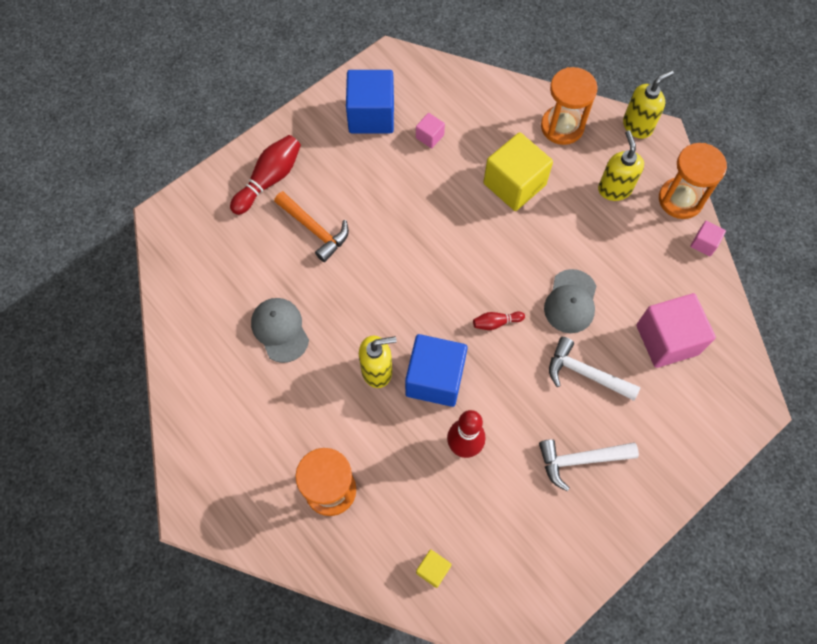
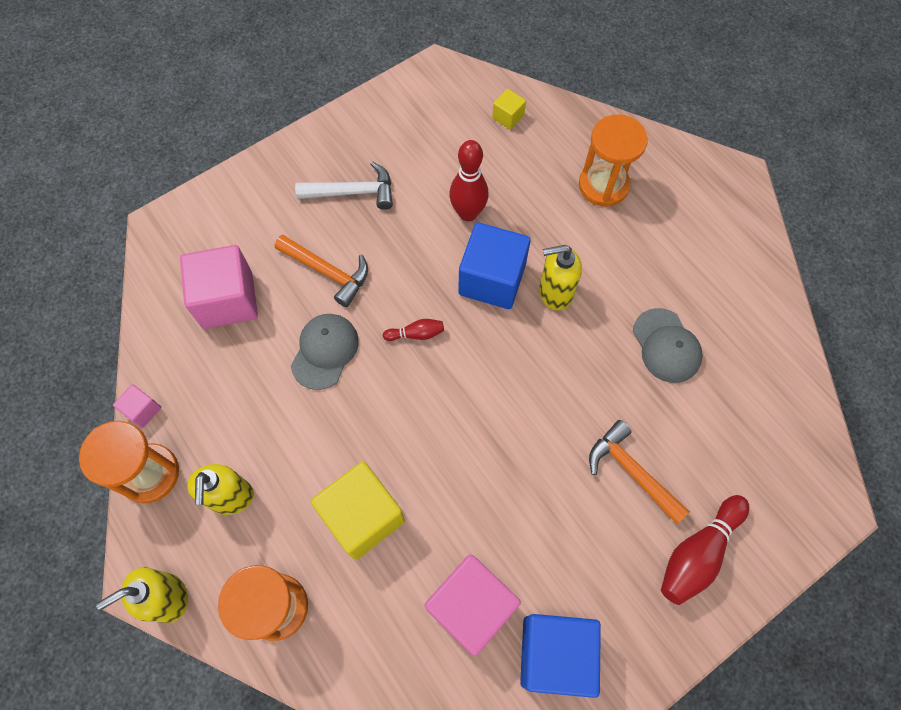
camera: 175 degrees left, 0 degrees up
pink cube [416,113,445,148] -> pink cube [424,554,521,656], size x2.14
white hammer [549,337,640,401] -> orange hammer [275,234,368,307]

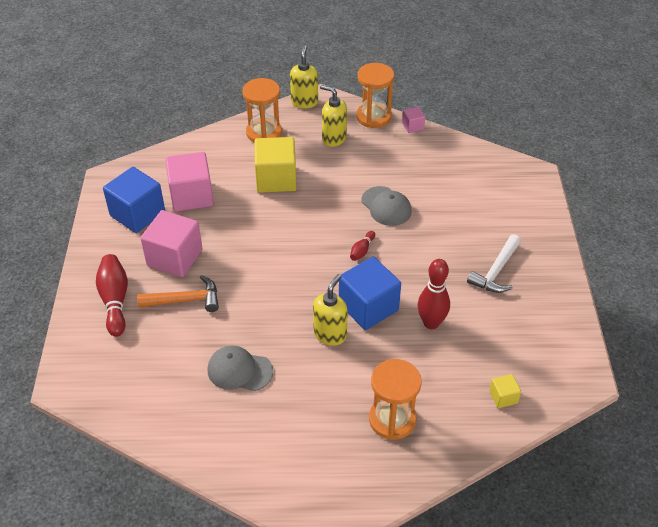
camera: 125 degrees right, 20 degrees down
pink cube [180,245,258,329] -> pink cube moved to [140,210,203,277]
orange hammer [275,234,368,307] -> none

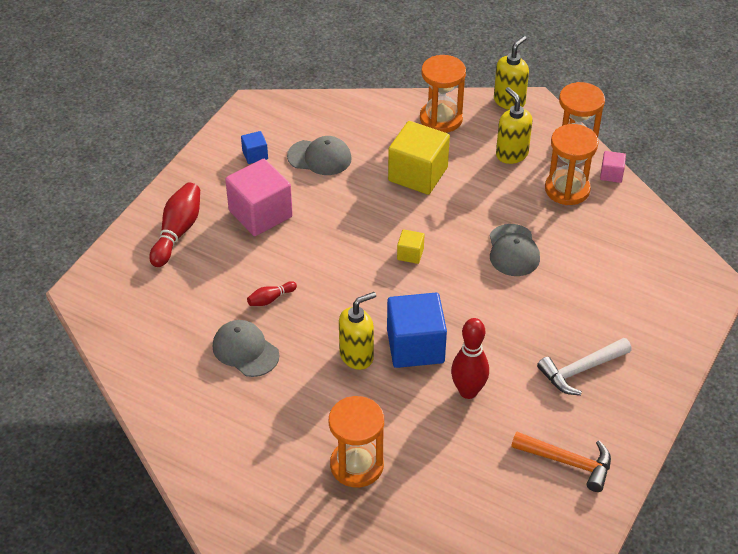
camera: 30 degrees right, 0 degrees up
blue cube [103,167,165,233] -> blue cube [241,131,268,164], size x0.47
orange hammer [137,275,219,312] -> orange hammer moved to [511,432,611,492]
pink cube [165,152,214,212] -> grey cap [287,136,352,175]
red bowling pin [350,231,375,261] -> red bowling pin moved to [247,281,297,306]
yellow cube [489,374,521,408] -> yellow cube moved to [397,229,424,264]
none -> orange hourglass [545,124,598,205]

